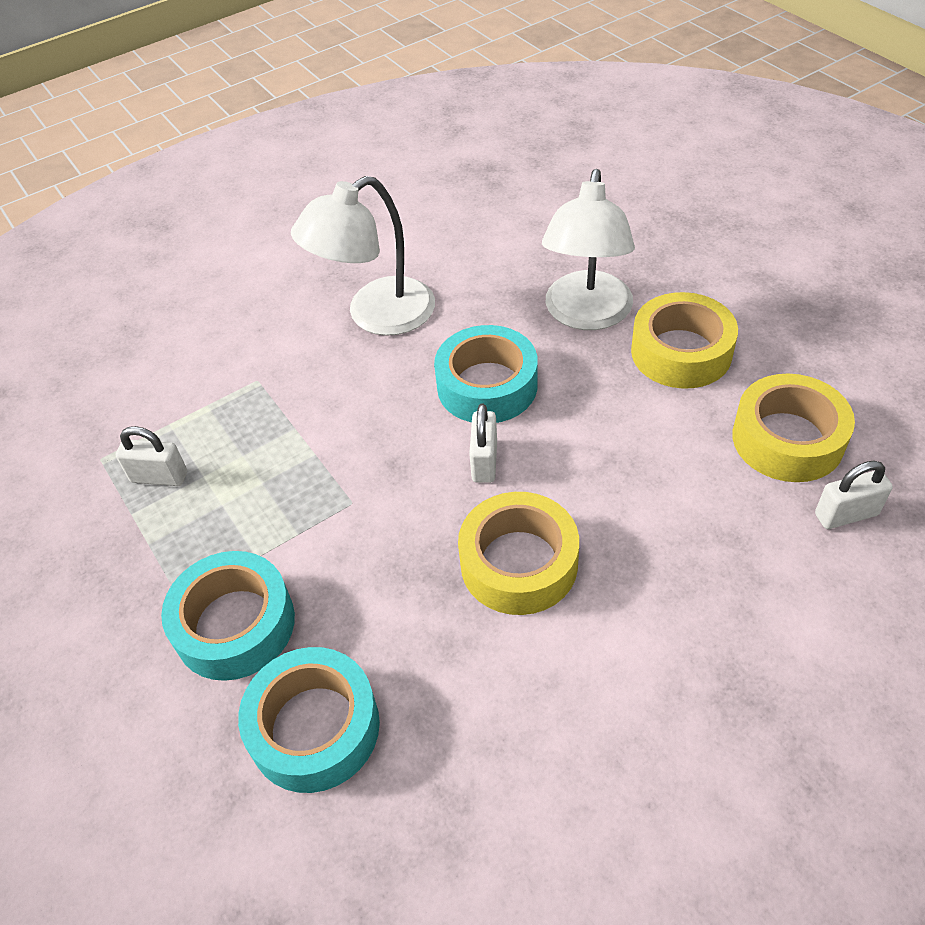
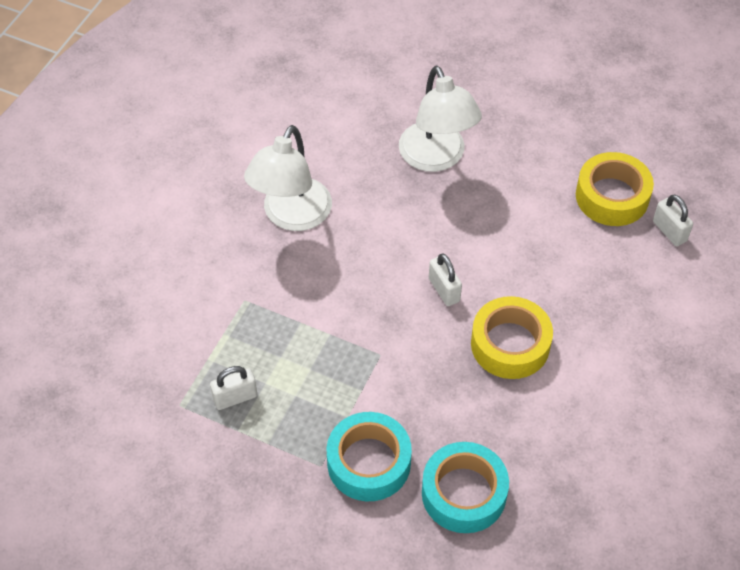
camera: 35 degrees left, 5 degrees up
turquoise tape [434,325,538,423] -> none
yellow tape [631,292,738,389] -> none
white padlock [815,461,893,529] -> white padlock turned 75 degrees counterclockwise [653,195,693,246]

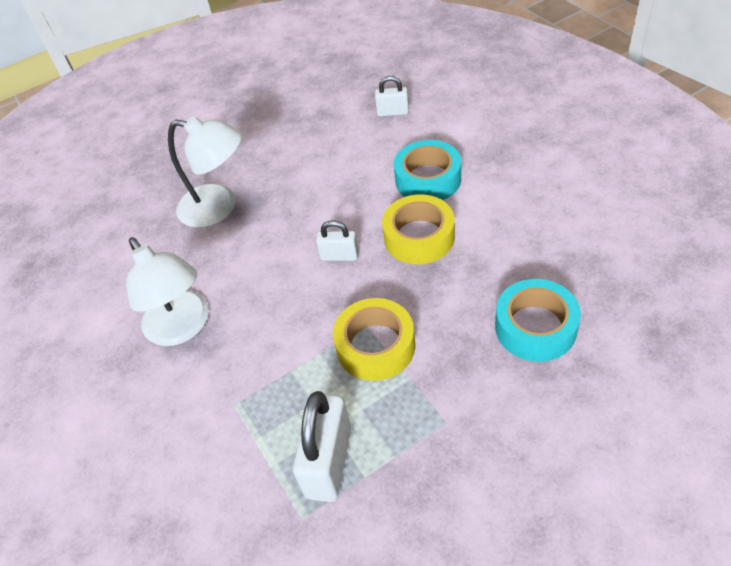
camera: 50 degrees left, 5 degrees down
white padlock [210,366,257,410] -> white padlock [293,391,351,502], size x1.80
turquoise tape [327,412,412,501] -> turquoise tape moved to [394,140,461,200]
yellow tape [576,152,654,226] -> yellow tape moved to [333,298,415,381]

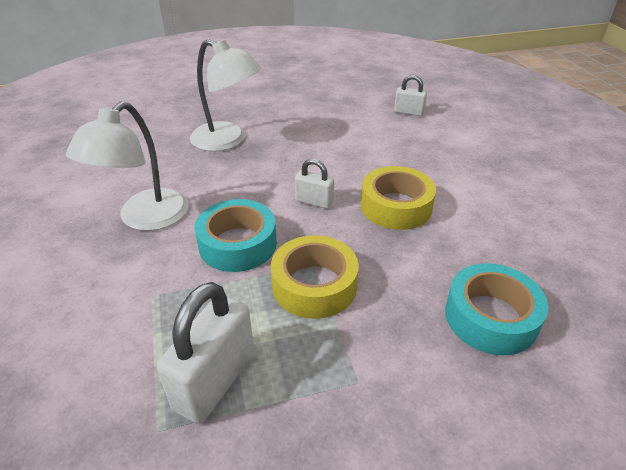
camera: 10 degrees right, 10 degrees down
white lamp [126,237,209,346] -> white lamp turned 45 degrees clockwise [66,101,189,231]
turquoise tape [394,140,461,200] -> turquoise tape moved to [195,199,277,272]

